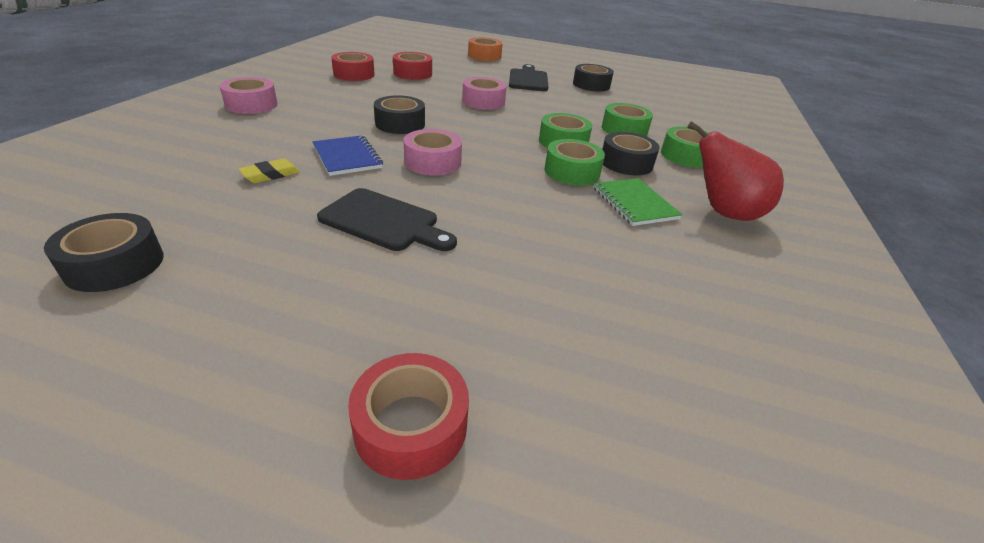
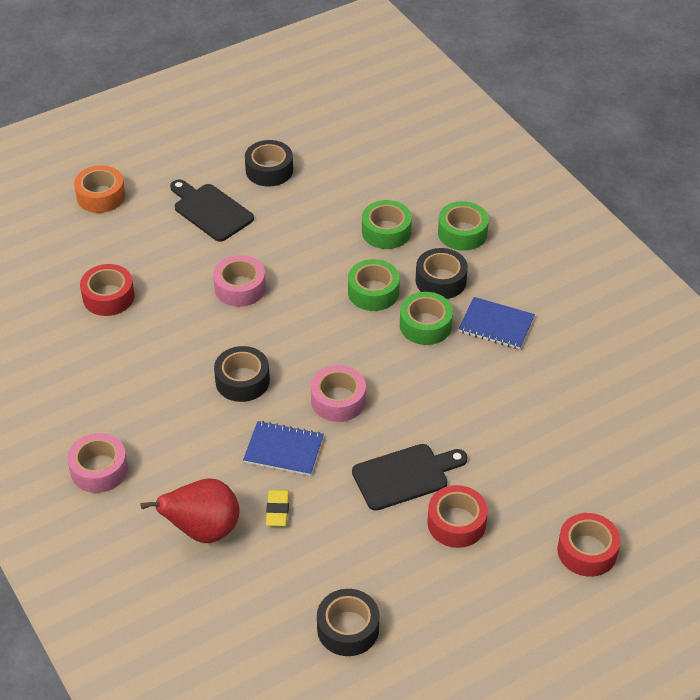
camera: 45 degrees left, 10 degrees up
red tape [331,52,375,81] -> red tape moved to [427,485,488,548]
green notebook [593,178,683,226] -> blue notebook [459,297,535,349]
red pear [687,121,784,221] -> red pear moved to [140,478,239,543]

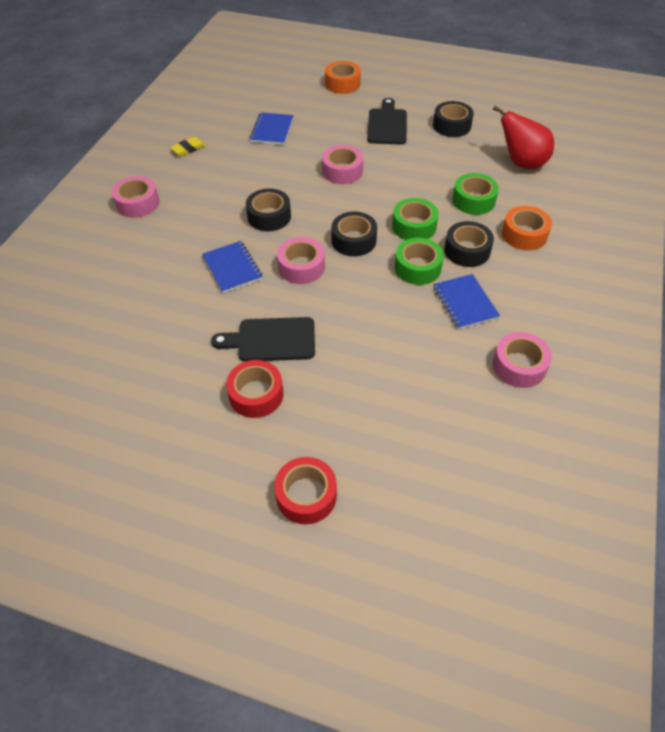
camera: 50 degrees right, 5 degrees up
red tape [80,264,135,316] -> blue notebook [249,112,294,145]
red pear [140,478,239,543] -> red pear moved to [493,106,554,169]
yellow eraser [266,490,289,526] -> yellow eraser moved to [170,137,206,156]
black tape [317,589,379,656] -> black tape moved to [331,211,377,256]
black cutting board [352,444,467,511] -> black cutting board turned 150 degrees clockwise [211,317,315,362]
green tape [438,201,489,251] -> orange tape [502,206,552,251]
none -> pink tape [493,332,552,388]

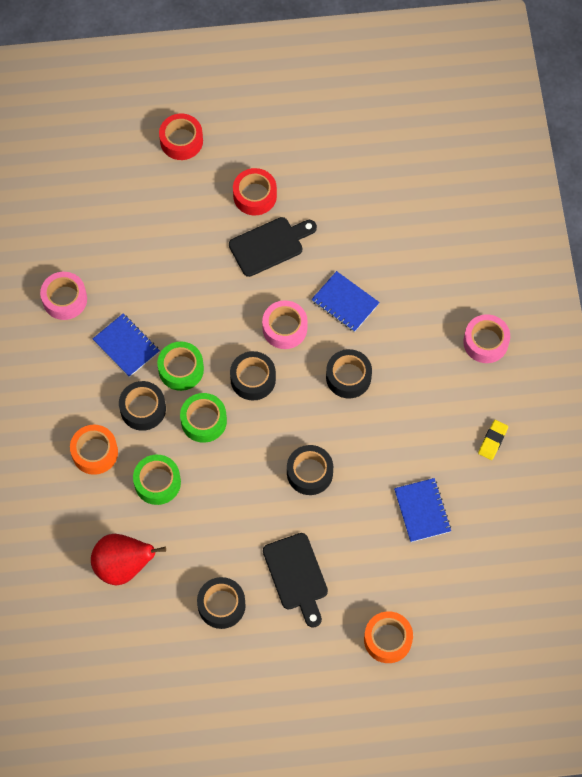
camera: 155 degrees right, 15 degrees up
pink tape [322,145,363,184] -> black tape [287,445,333,495]

